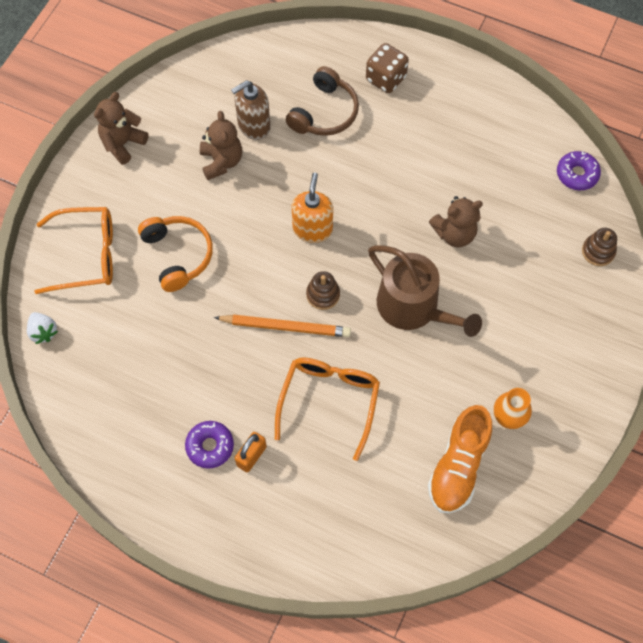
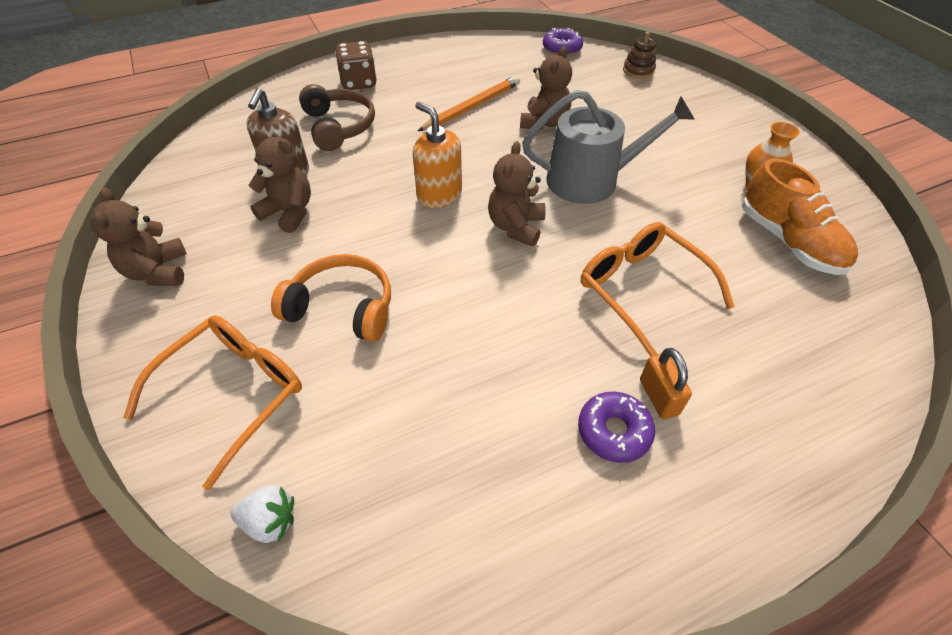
camera: 50 degrees left, 15 degrees down
orange pencil [214,315,351,337] -> orange pencil moved to [418,75,520,131]
brown stacking toy [306,271,340,310] -> brown teddy bear [488,141,546,247]
brown watering can [368,245,482,337] -> grey watering can [522,90,695,204]

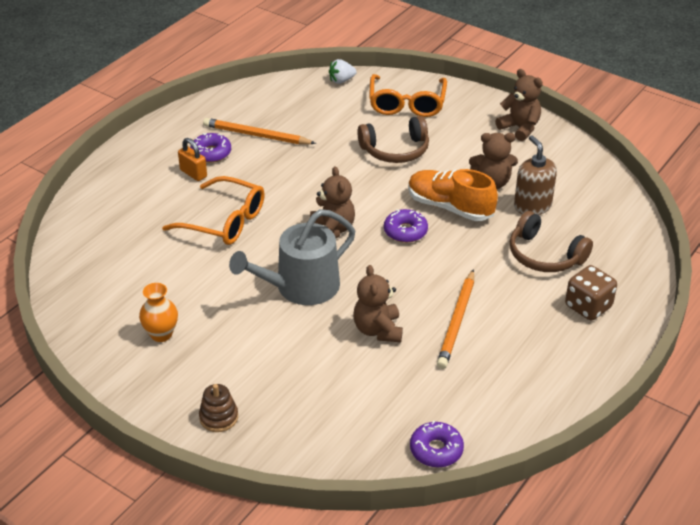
camera: 150 degrees right, 10 degrees down
orange headphones [271,254,391,342] -> brown headphones [357,116,429,163]
orange soap dispenser [413,102,462,208] -> purple donut [384,209,428,243]
brown stacking toy [623,32,656,79] -> brown stacking toy moved to [199,384,238,432]
orange shoe [742,158,858,275] -> orange shoe moved to [408,169,498,221]
none -> orange pencil [203,118,316,145]

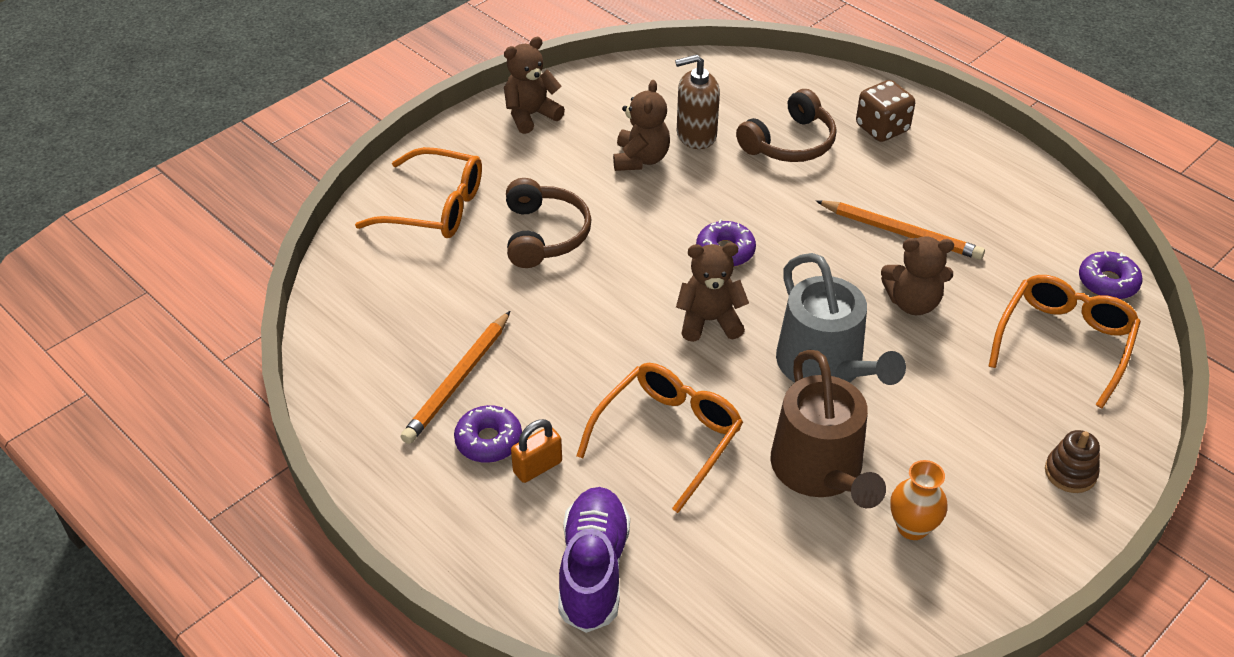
camera: 80 degrees left, 5 degrees up
white strawberry [329,59,357,84] -> none
orange shoe [408,169,498,221] -> none
none -> purple shoe [558,487,630,633]
none -> brown watering can [770,350,886,508]
none -> orange glasses [989,275,1141,408]

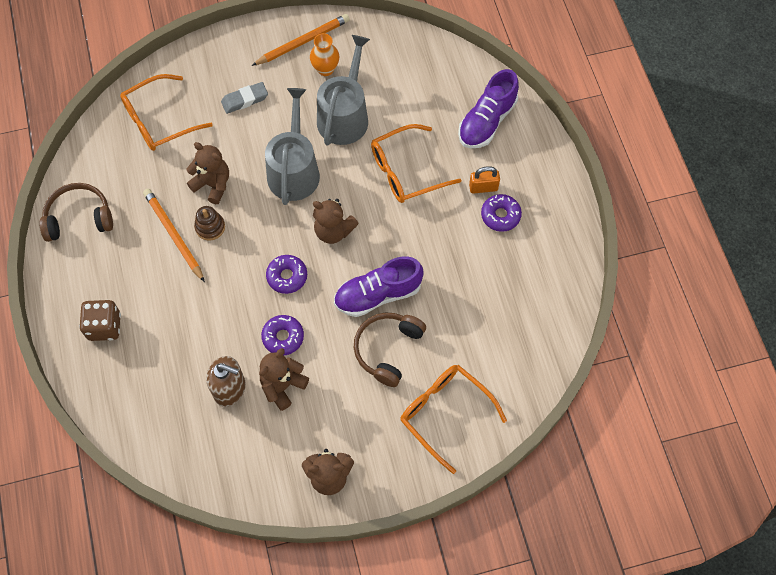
camera: 150 degrees left, 20 degrees up
orange pencil [401,311,510,444] -> orange pencil moved to [252,14,350,66]
brown headphones [736,89,836,162] -> brown headphones moved to [39,183,113,242]
brown watering can [770,350,886,508] -> grey watering can [317,35,370,146]
brown stacking toy [1045,430,1100,493] -> brown stacking toy moved to [194,206,225,241]
purple donut [1079,251,1143,299] -> purple donut moved to [261,315,304,355]
none -> grey eraser [221,82,268,114]
none -> purple shoe [334,256,424,317]

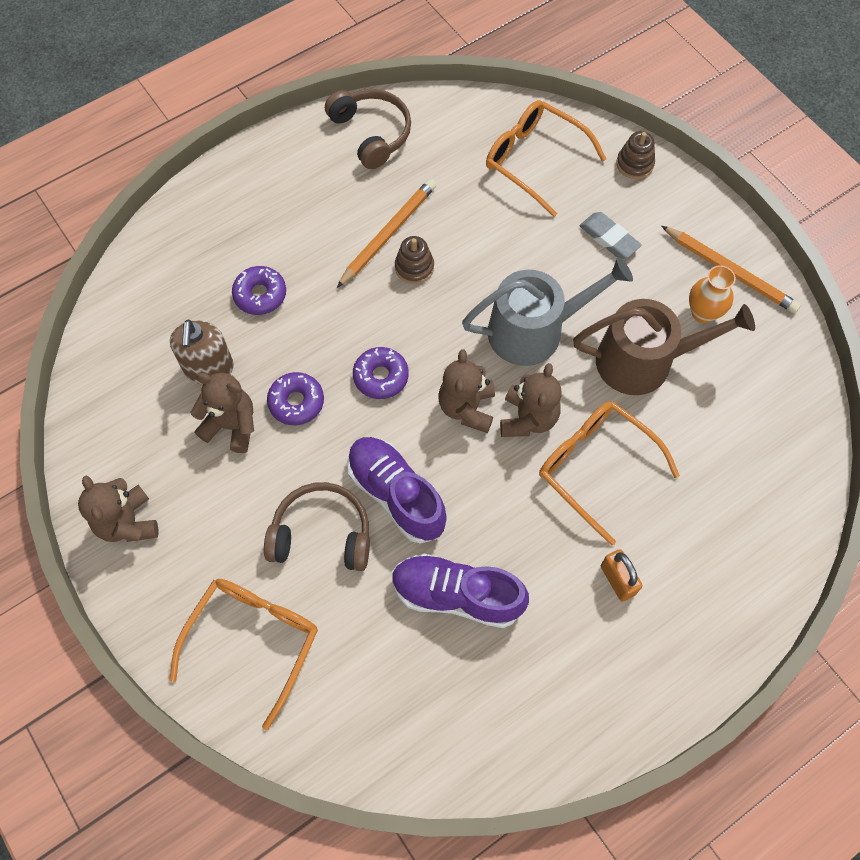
camera: 70 degrees right, 0 degrees up
brown dice [79,300,121,341] -> none
brown teddy bear [186,142,229,204] -> brown teddy bear moved to [500,363,561,437]
grey watering can [317,35,370,146] -> brown watering can [573,299,755,395]
purple shoe [458,69,519,148] -> purple shoe moved to [392,554,529,628]
purple donut [481,194,522,232] -> purple donut moved to [232,266,286,315]
none -> brown stacking toy [616,131,655,179]

